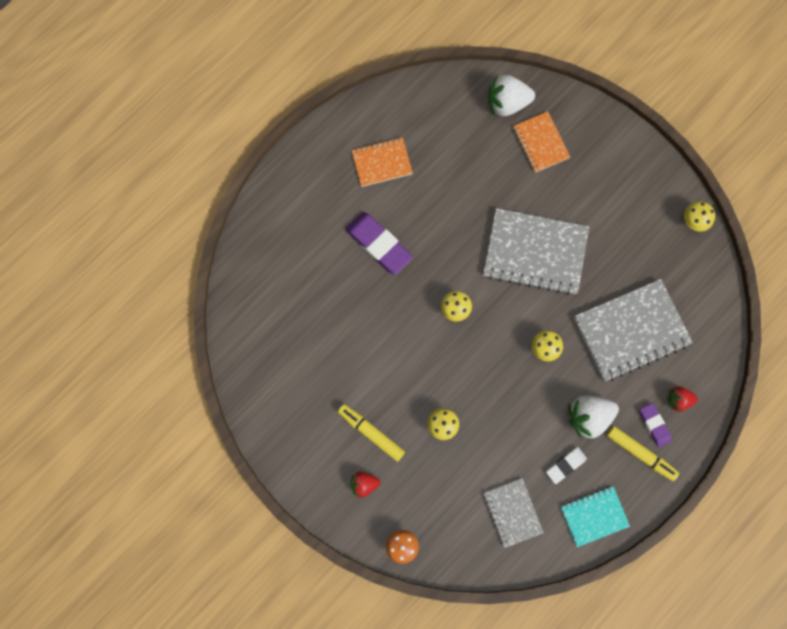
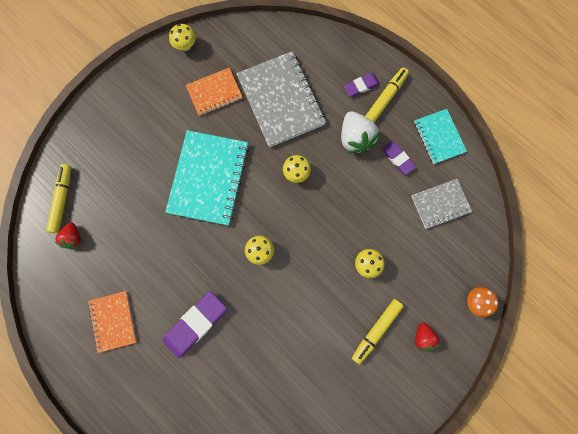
camera: 90 degrees left, 0 degrees up
grey notebook [483,208,589,295] -> turquoise notebook [166,130,249,226]
white strawberry [488,75,535,116] -> yellow marker [46,164,71,234]
orange notebook [513,111,570,173] -> orange notebook moved to [186,68,242,116]
white eraser [546,447,587,484] -> purple eraser [382,141,416,175]
red strawberry [667,386,698,412] -> red strawberry moved to [55,222,81,249]

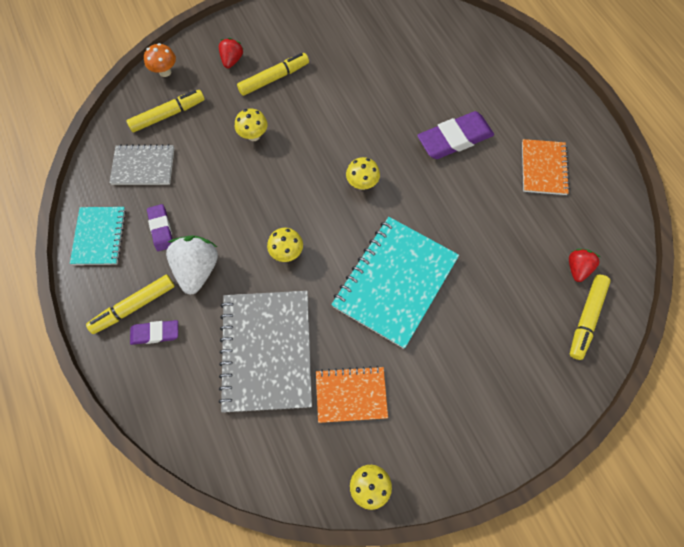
camera: 160 degrees left, 10 degrees down
none -> yellow marker [126,90,205,132]

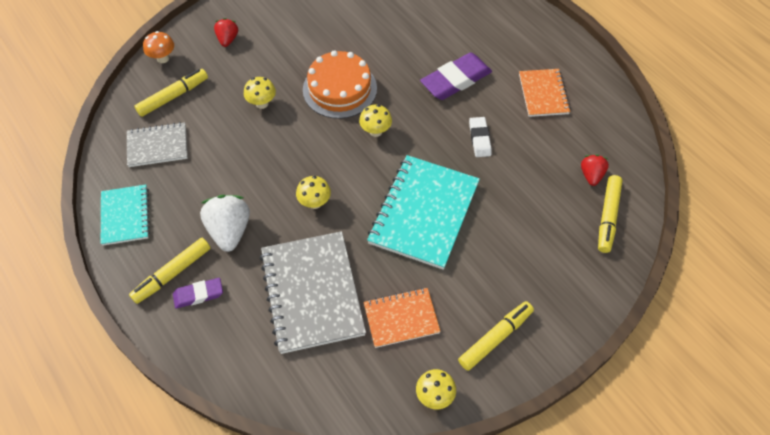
camera: 10 degrees left, 10 degrees down
purple eraser [147,204,172,251] -> none
yellow marker [237,53,309,96] -> yellow marker moved to [458,301,534,371]
none -> orange cake [303,50,377,119]
none -> white eraser [469,117,492,157]

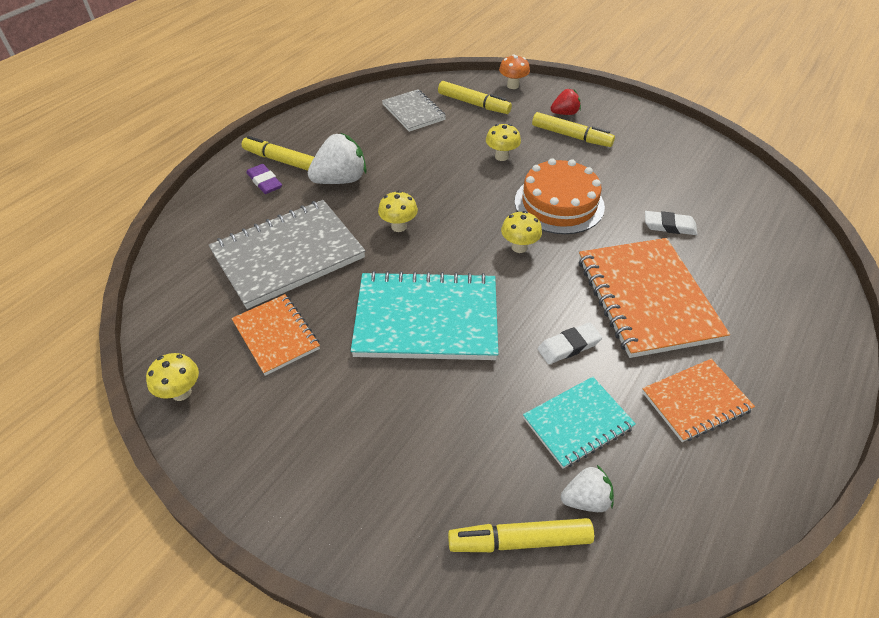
camera: 70 degrees right, 10 degrees down
turquoise notebook [101,184,150,245] -> turquoise notebook moved to [523,377,636,469]
purple eraser [420,52,492,100] -> orange notebook [579,238,730,358]
yellow marker [458,301,534,371] -> yellow marker moved to [532,112,615,147]
red strawberry [581,155,609,186] -> white strawberry [561,465,614,512]
none -> white eraser [645,211,697,235]

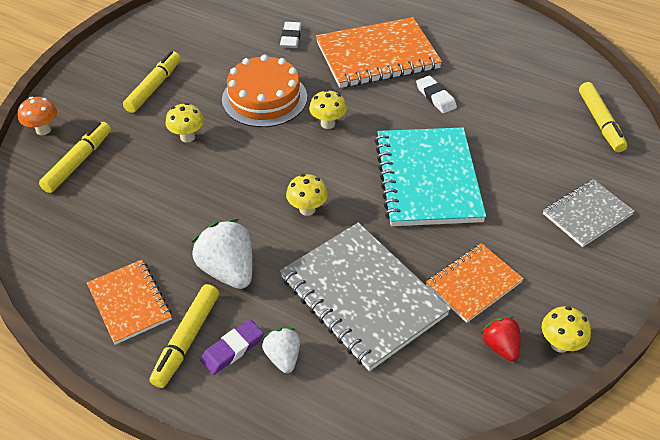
camera: 95 degrees left, 0 degrees up
grey notebook [382,89,446,132] -> grey notebook moved to [543,179,635,247]
turquoise notebook [523,377,636,469] -> none
red strawberry [550,89,581,115] -> red strawberry moved to [481,316,521,361]
white strawberry [561,465,614,512] -> white strawberry moved to [262,328,300,373]
orange notebook [642,359,755,442] -> orange notebook moved to [87,260,172,345]

